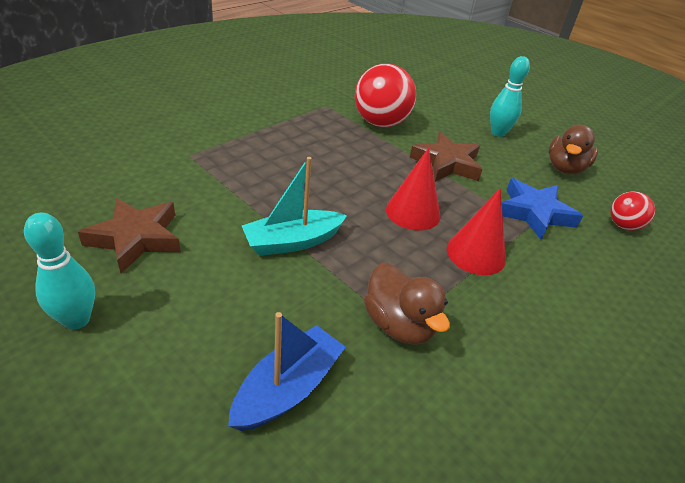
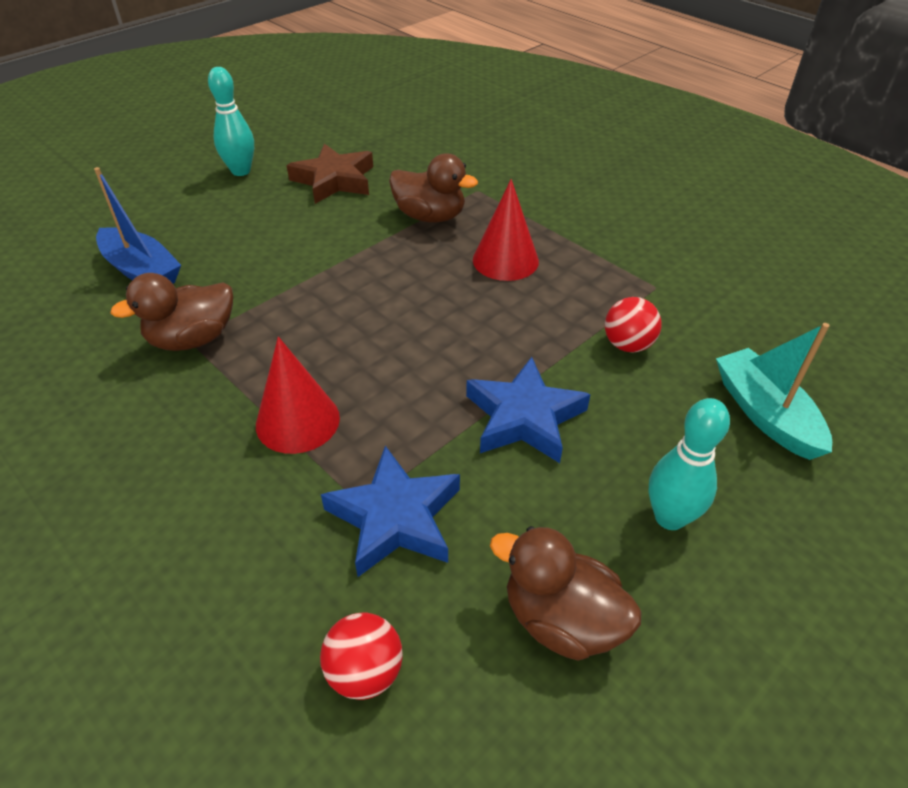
camera: 95 degrees right, 5 degrees up
turquoise boat [242,157,347,256] -> turquoise boat moved to [716,323,832,460]
red ball [354,63,416,127] -> red ball [605,297,662,352], size x0.53
red cone [386,148,440,230] -> red cone moved to [473,179,539,281]
brown star [410,132,483,182] -> blue star [466,357,591,463]
none -> brown duck [389,153,478,223]

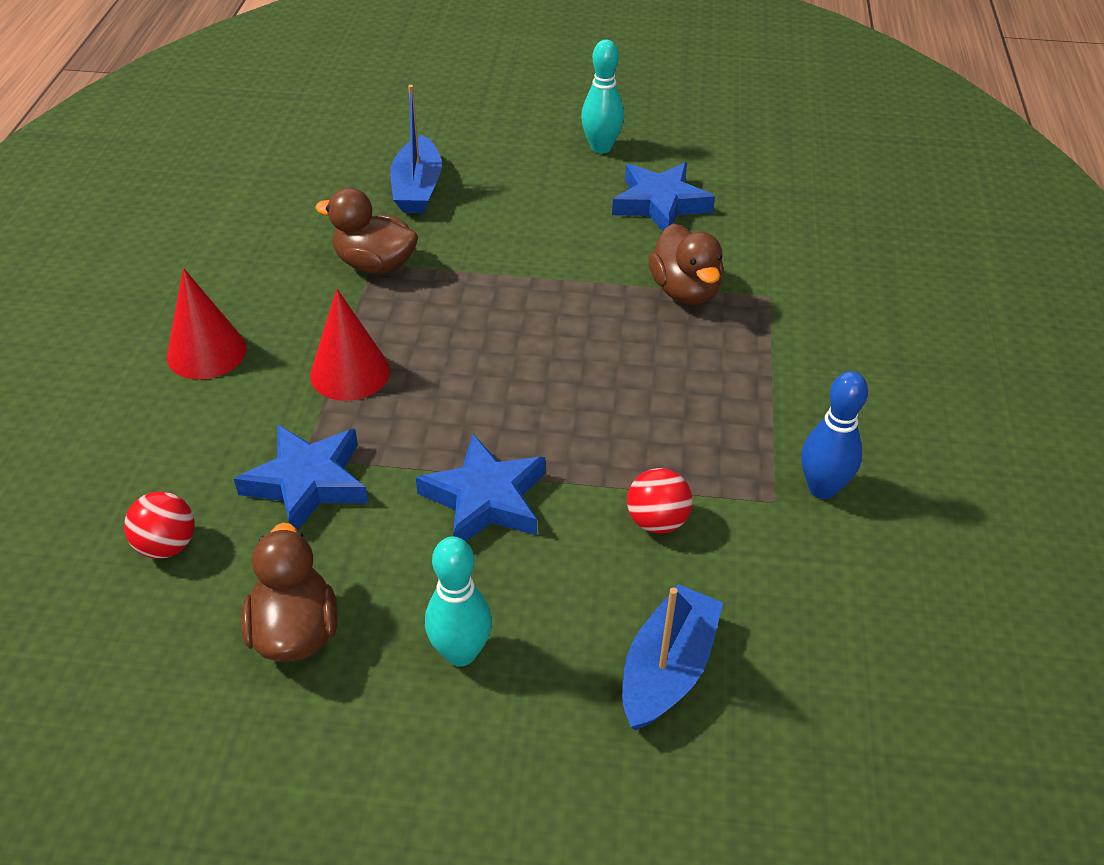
camera: 50 degrees right, 0 degrees up
brown star [287,143,373,204] -> blue star [612,162,715,231]
red cone [473,179,539,281] -> red cone moved to [167,268,247,380]
turquoise boat [716,323,832,460] -> blue boat [622,584,723,730]
none -> blue bowling pin [802,371,868,499]

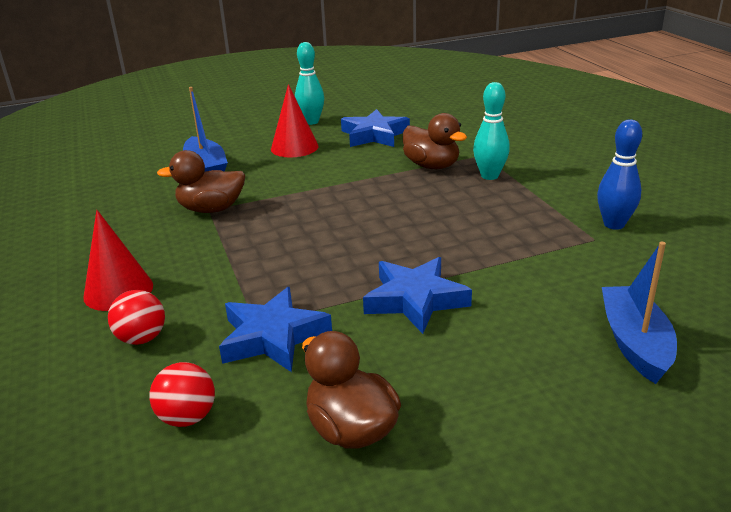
camera: 25 degrees left, 15 degrees down
red cone [310,289,390,401] -> red cone moved to [271,84,318,157]
turquoise bowling pin [425,537,492,666] -> turquoise bowling pin moved to [473,82,510,180]
red ball [627,468,693,534] -> red ball moved to [108,290,165,345]

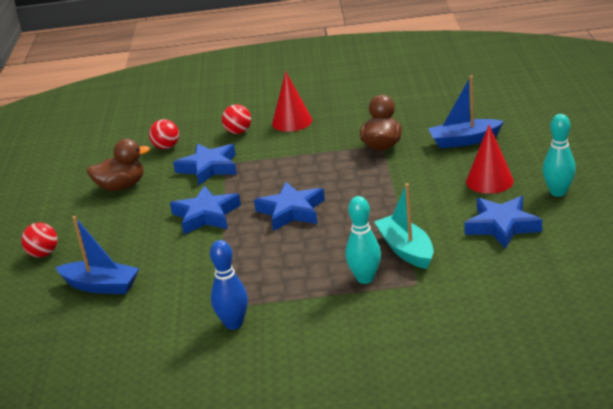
camera: 110 degrees right, 0 degrees up
brown duck [403,113,467,169] -> turquoise boat [374,183,434,269]
none -> red ball [21,222,57,257]
none -> blue star [254,182,325,231]

